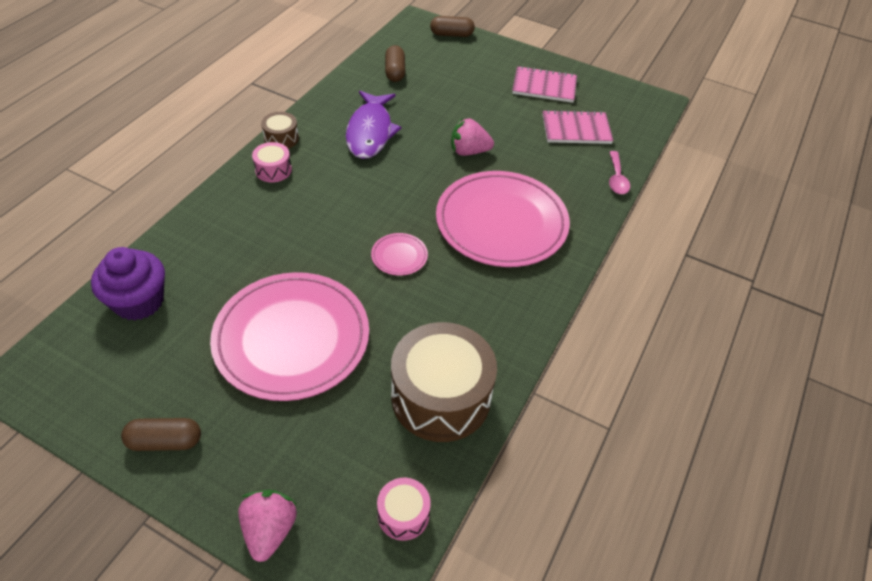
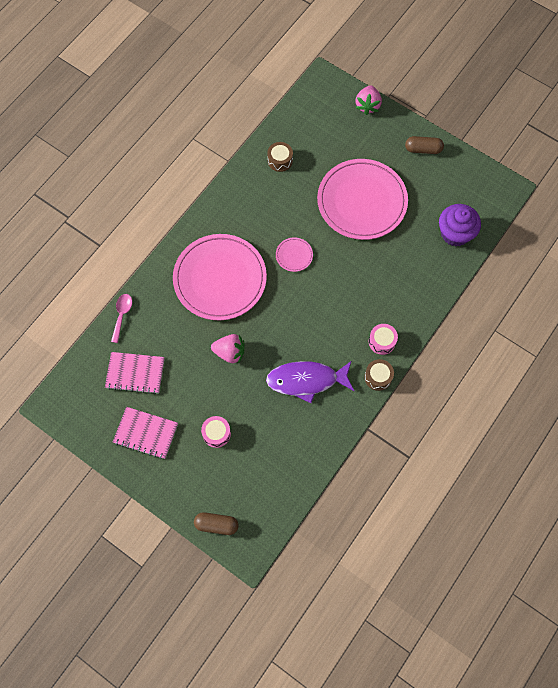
camera: 170 degrees left, 20 degrees up
purple fish [346,91,401,159] -> purple fish turned 105 degrees counterclockwise [266,361,354,403]
pink drum [377,478,431,541] -> pink drum moved to [201,416,231,448]
brown capsule [385,45,405,82] -> none
brown drum [391,322,497,442] -> brown drum [267,142,293,172], size x0.46

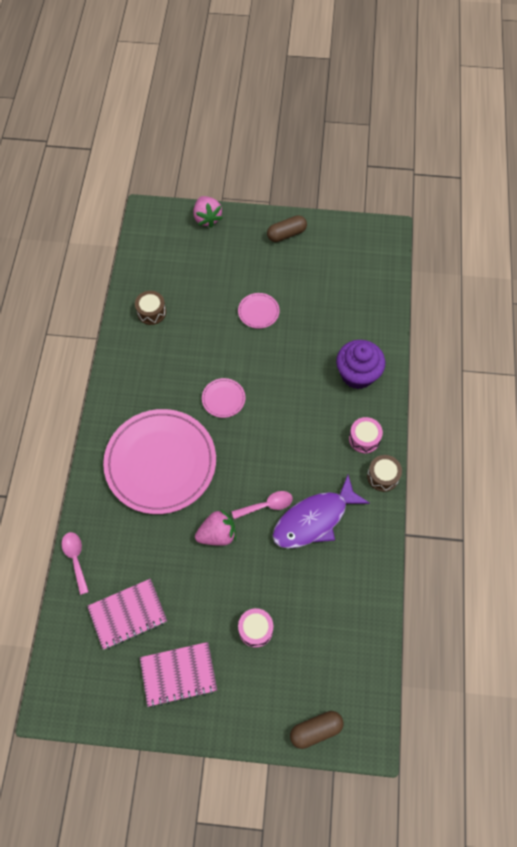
camera: 30 degrees left, 5 degrees down
pink plate [317,159,408,240] -> pink plate [238,293,280,329], size x0.41
purple cupcake [439,204,481,246] -> purple cupcake moved to [336,340,385,389]
none -> pink spoon [231,491,293,519]

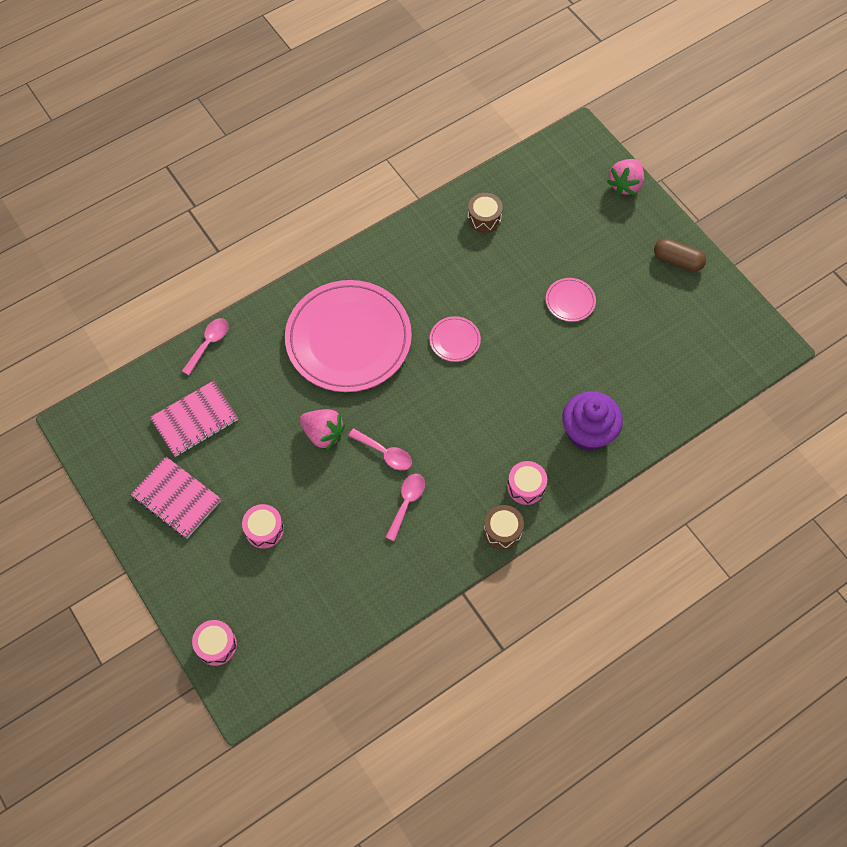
camera: 50 degrees right, 0 degrees up
pink notebook [87,579,167,649] -> pink notebook turned 60 degrees counterclockwise [150,381,238,457]
purple fish [272,475,370,549] -> pink spoon [385,474,425,541]
brown capsule [290,711,344,749] -> pink drum [192,620,237,666]

